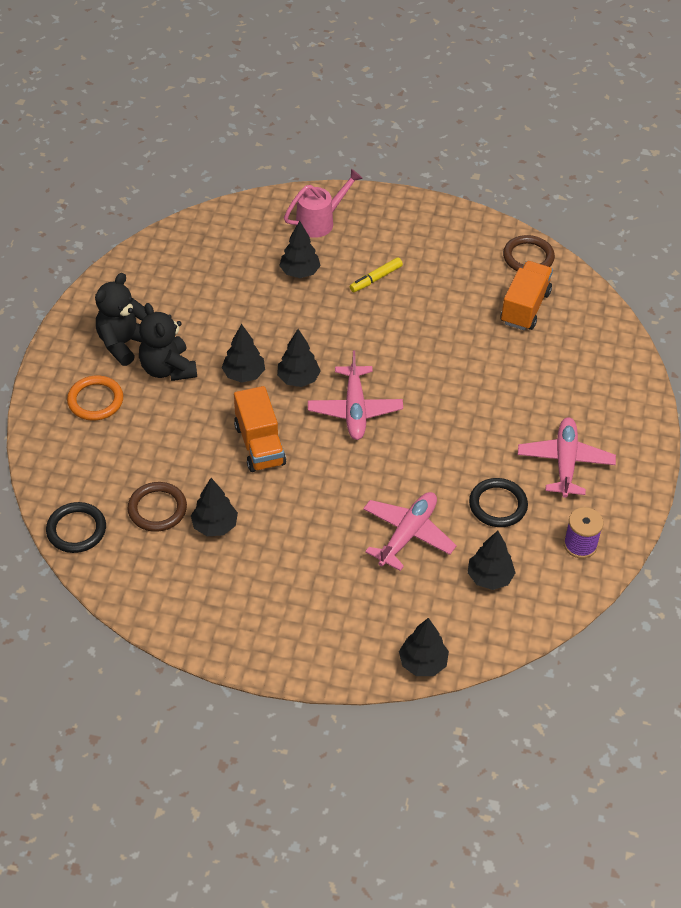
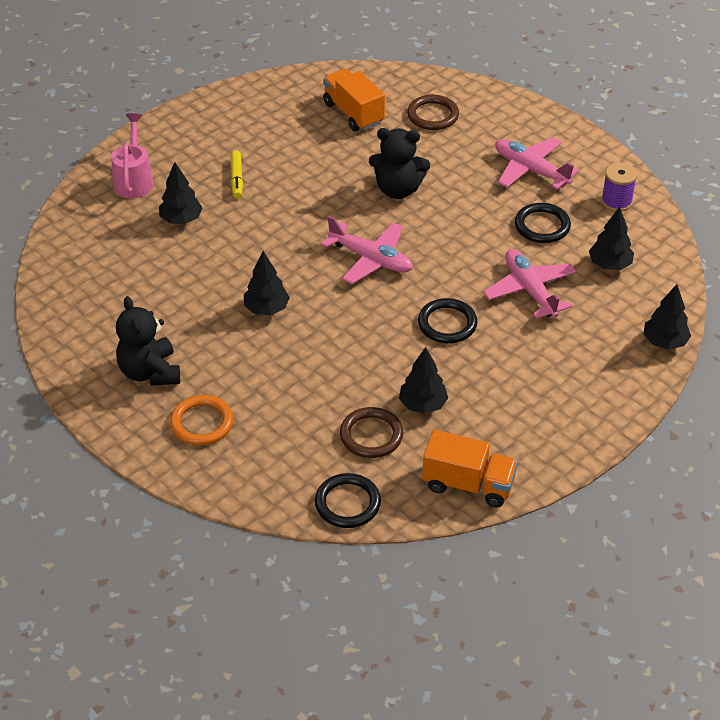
camera: 55 degrees left, 5 degrees down
black teddy bear [139,303,197,381] -> black teddy bear moved to [369,128,430,199]
orange truck [234,386,286,472] -> orange truck moved to [422,430,518,507]
black tree [277,329,321,387] -> none
brown ring [503,235,555,271] -> brown ring moved to [407,95,459,130]
none -> black ring [418,298,477,343]

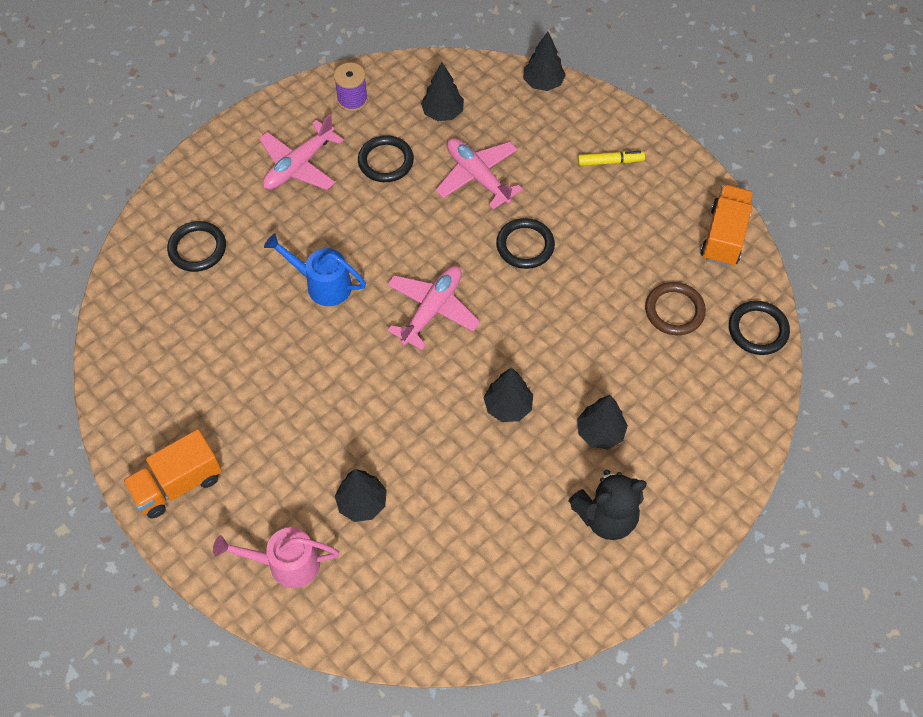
camera: 90 degrees left, 15 degrees up
orange ring [170,395,233,445] -> none
yellow marker [230,150,243,199] -> yellow marker moved to [578,151,645,166]
orange truck [323,69,385,131] -> orange truck moved to [122,429,222,519]
black teddy bear [369,128,430,199] -> blue watering can [264,233,366,306]
black tree [399,347,448,414] -> black tree moved to [577,395,628,449]
brown ring [407,95,459,130] -> black ring [167,221,226,272]
pink plane [483,249,577,319] -> pink plane turned 75 degrees clockwise [435,138,523,210]

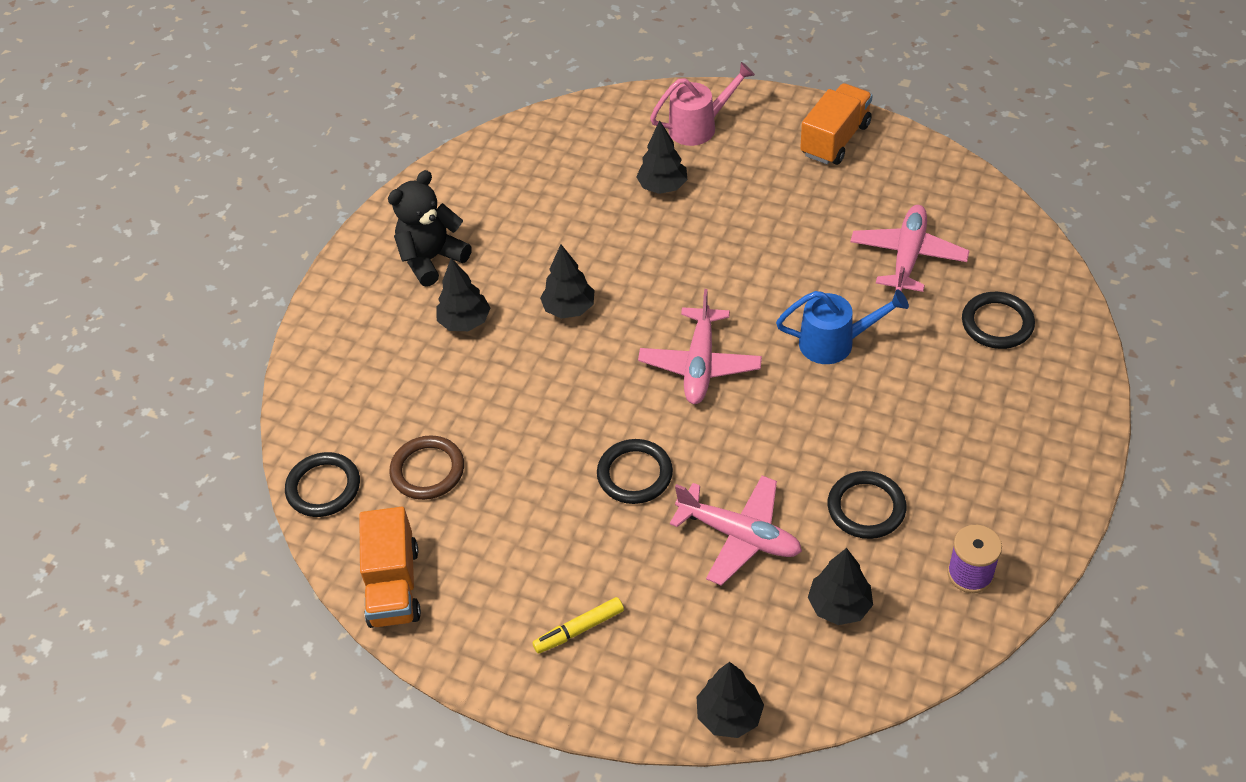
camera: 160 degrees right, 10 degrees down
pink plane [259,114,344,190] -> pink plane moved to [850,205,970,292]

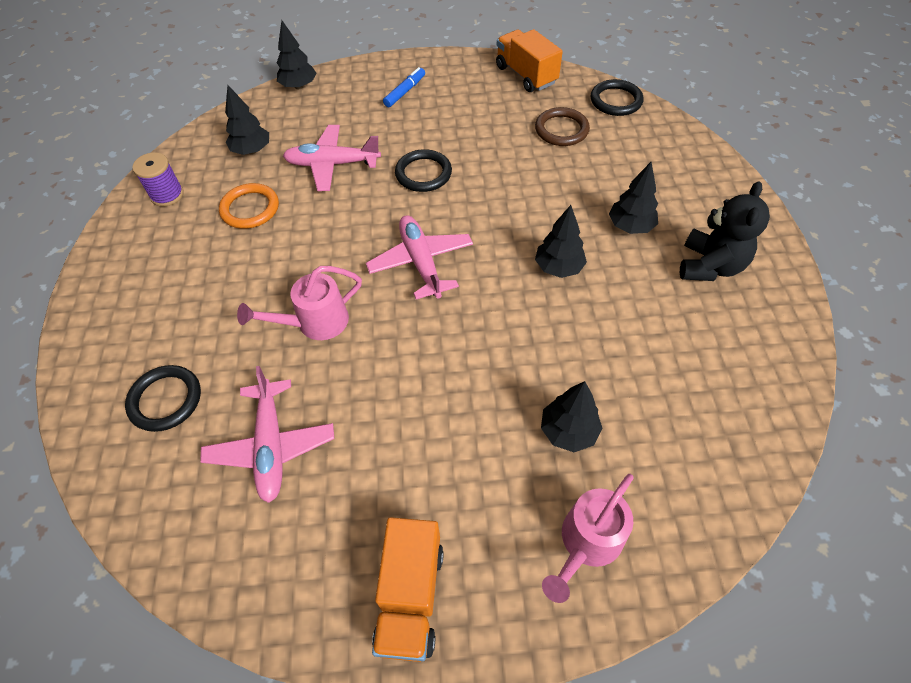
camera: 150 degrees right, 5 degrees up
yellow marker [532,597,624,654] -> blue marker [383,67,425,107]
blue watering can [776,289,909,364] -> pink watering can [237,266,362,340]
black ring [827,471,907,539] -> orange ring [219,183,279,229]

